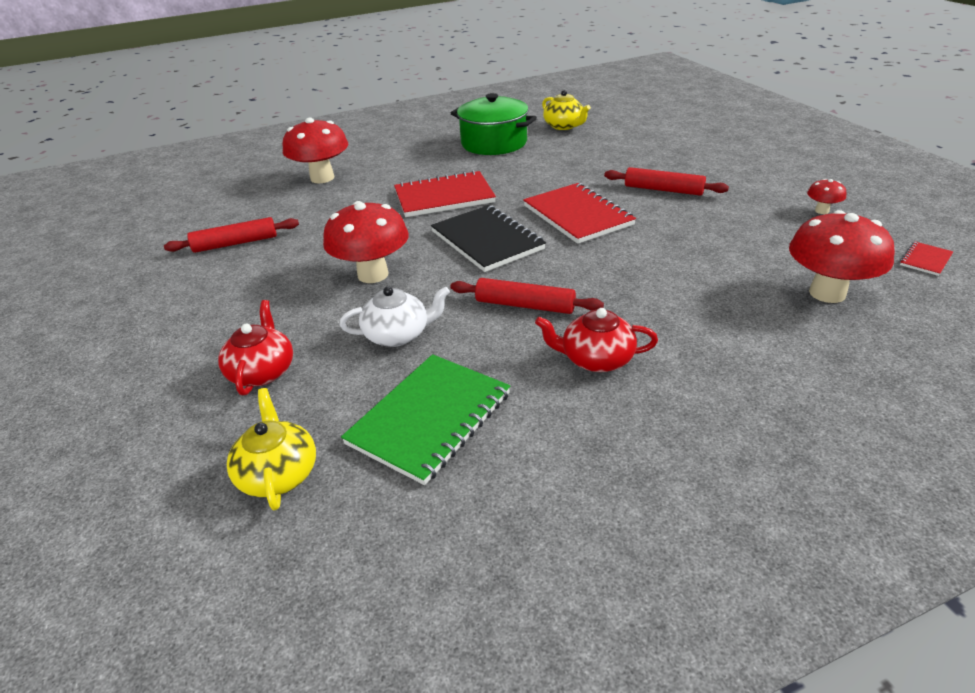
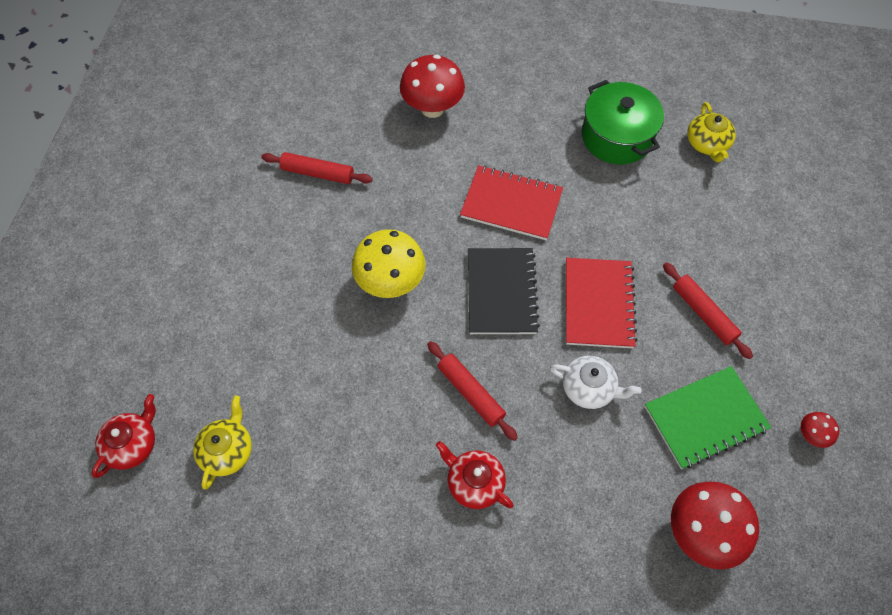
camera: 30 degrees right, 25 degrees up
red teapot [218,300,293,395] -> red teapot moved to [92,394,156,478]
red mushroom [323,201,409,283] -> yellow mushroom [352,229,426,298]
white teapot [340,286,450,347] -> white teapot moved to [550,356,642,409]
green notebook [341,354,510,485] -> green notebook moved to [645,366,771,469]
red notebook [900,242,953,276] -> none

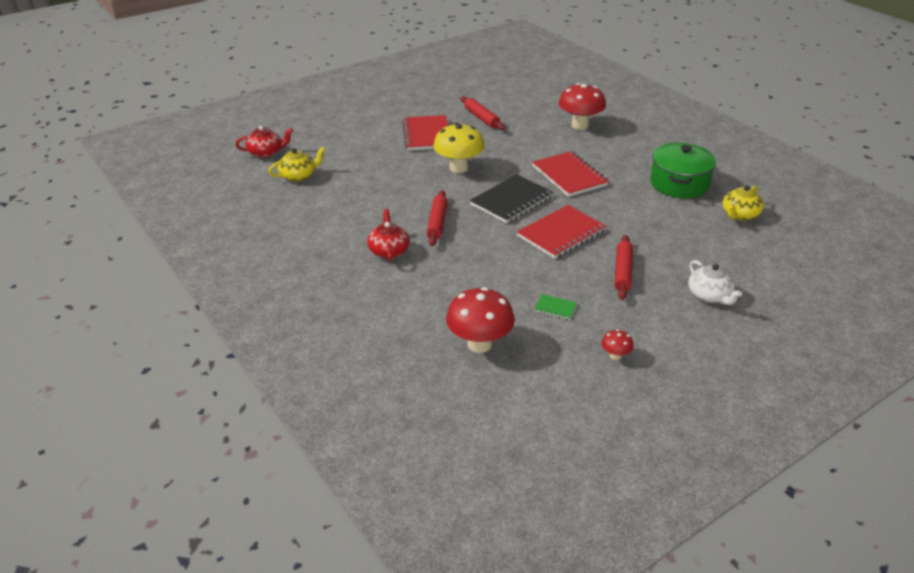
camera: 45 degrees right, 25 degrees down
white teapot [550,356,642,409] -> white teapot moved to [688,260,742,305]
green notebook [645,366,771,469] -> green notebook [534,294,577,320], size x0.44
none -> red notebook [402,115,448,150]

